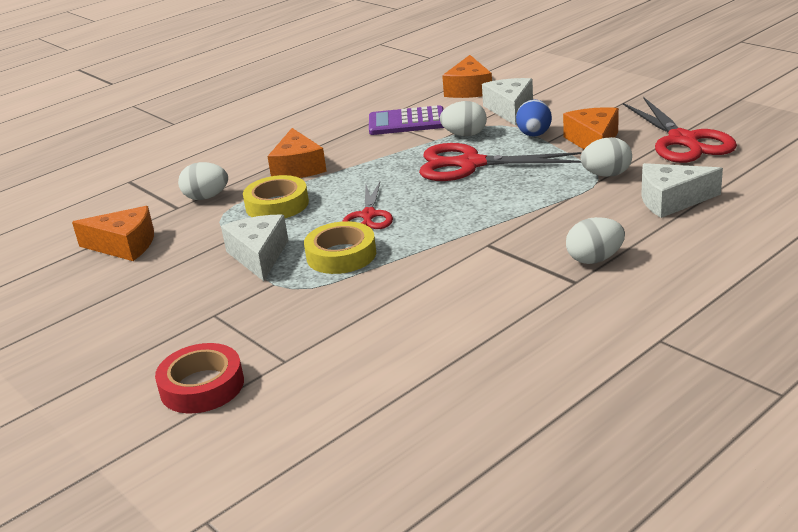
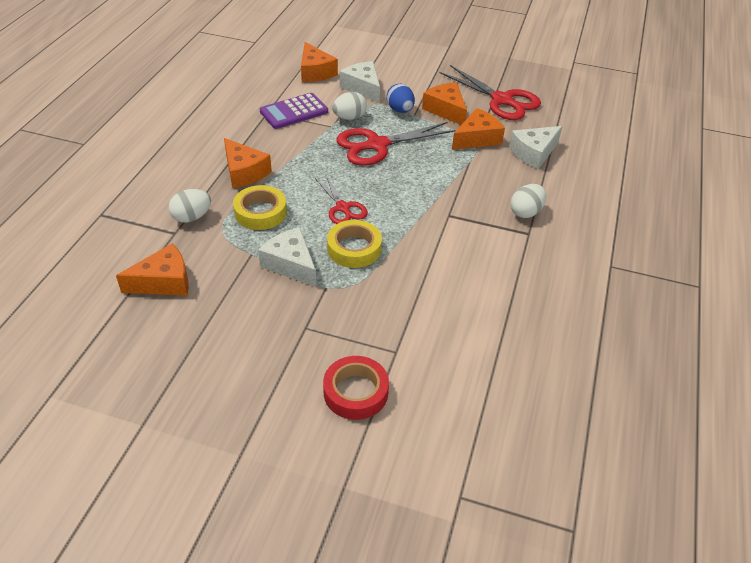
camera: 35 degrees left, 15 degrees up
white egg [580,137,632,177] -> orange cheese [452,108,505,150]

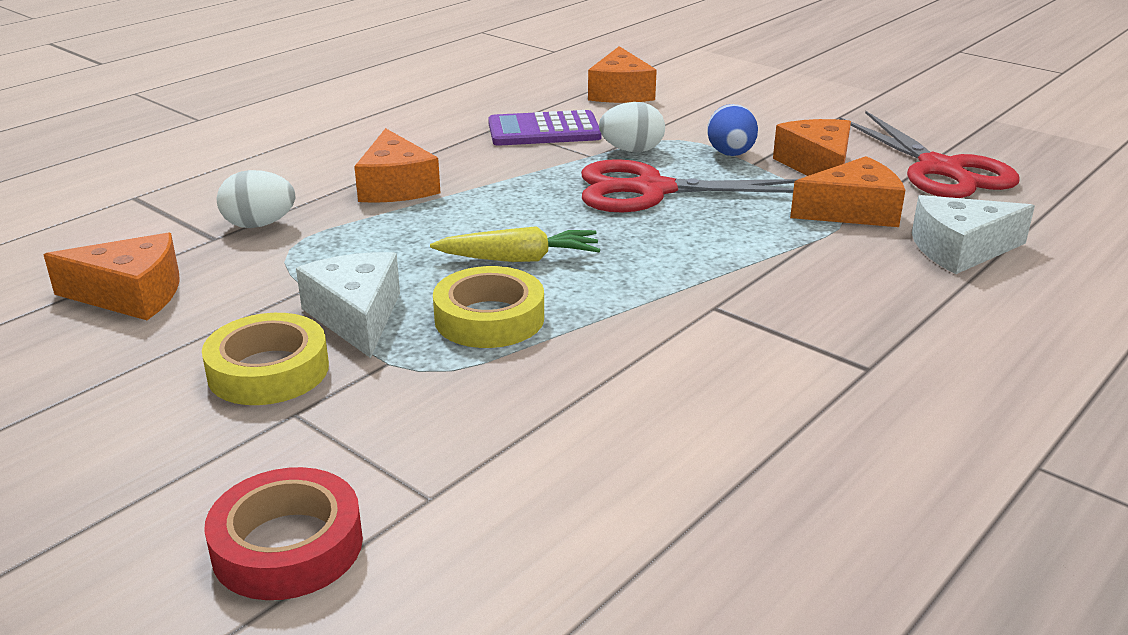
camera: 25 degrees right, 15 degrees down
yellow tape [233,185,287,230] -> yellow tape moved to [202,313,329,405]
red scissors [315,175,368,224] -> yellow carrot [430,226,600,262]
white cheese [340,61,380,103] -> none
white egg [511,184,547,218] -> none

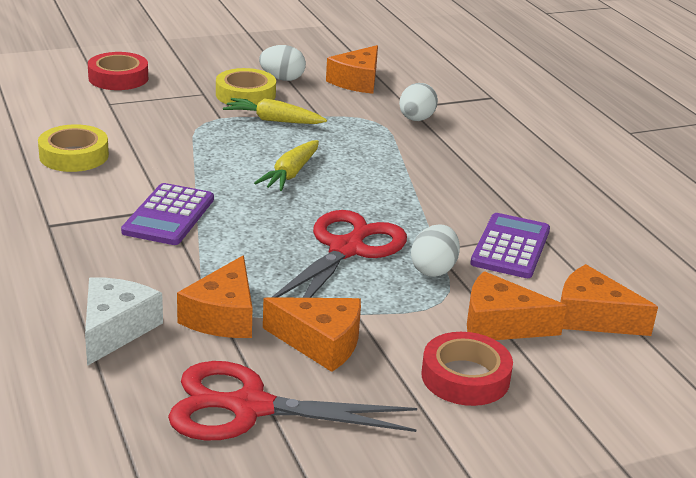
camera: 115 degrees right, 0 degrees up
white cheese [296,252,400,358] -> yellow carrot [223,98,327,124]
orange cheese [354,128,440,203] -> orange cheese moved to [467,271,567,340]
yellow tape [433,266,544,348] -> yellow tape moved to [38,124,109,172]
blue egg [707,104,758,156] -> none
none -> purple calculator [121,183,214,245]
none -> white egg [259,45,306,81]
none -> red tape [421,332,513,406]

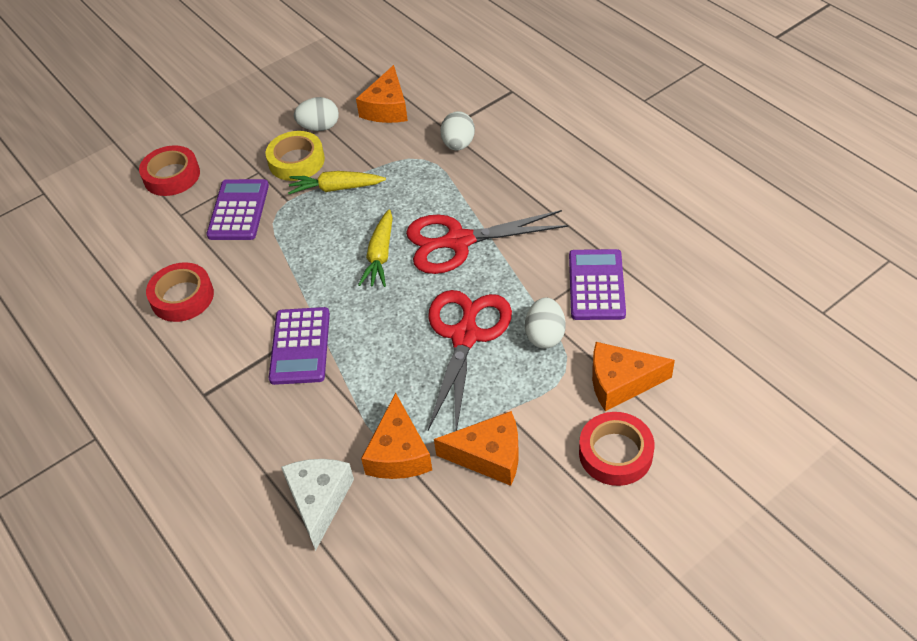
camera: 10 degrees left, 20 degrees up
yellow tape [38,124,109,172] -> red tape [146,262,214,322]
red scissors [168,361,417,440] -> red scissors moved to [406,210,568,274]
orange cheese [560,264,658,336] -> none
none -> purple calculator [206,179,269,240]

